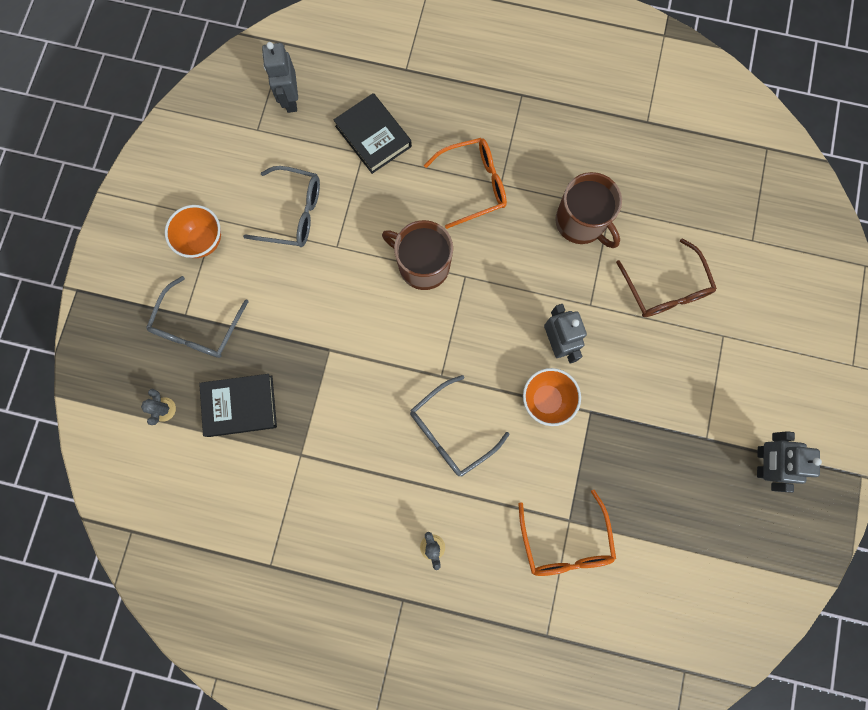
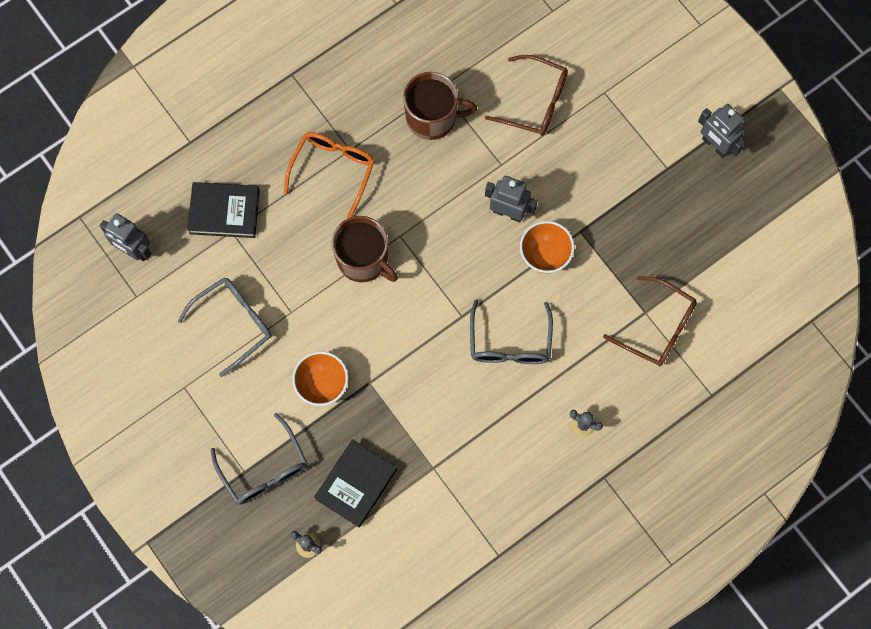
camera: 50 degrees left, 5 degrees down
orange bowl [165,205,221,258] -> orange bowl moved to [292,351,348,406]
brown mug [382,220,453,290] -> brown mug turned 120 degrees counterclockwise [332,216,398,282]
orange glasses [519,490,616,576] -> brown glasses [603,276,697,366]

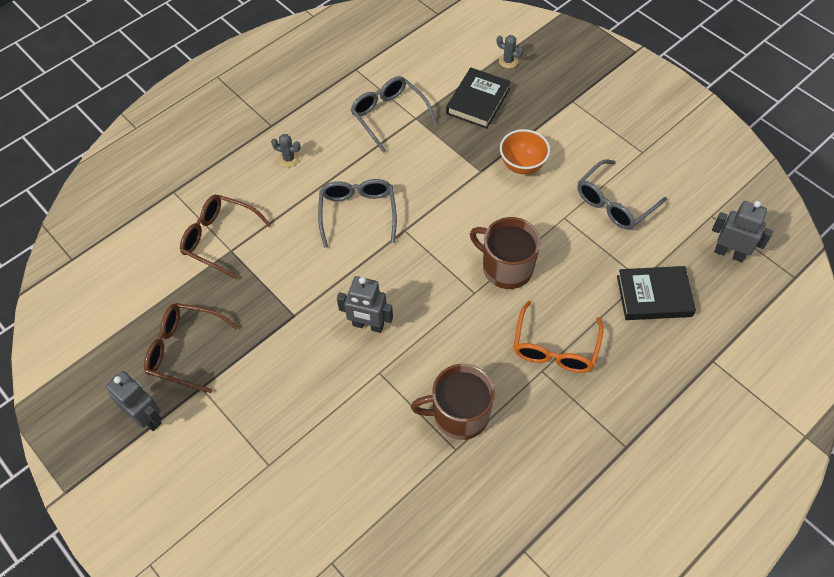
camera: 175 degrees right, 15 degrees down
grey glasses [211,413,307,505] -> grey glasses moved to [350,76,437,153]
brown glasses [485,55,568,136] -> brown glasses moved to [144,303,238,393]
orange bowl [520,221,574,273] -> none

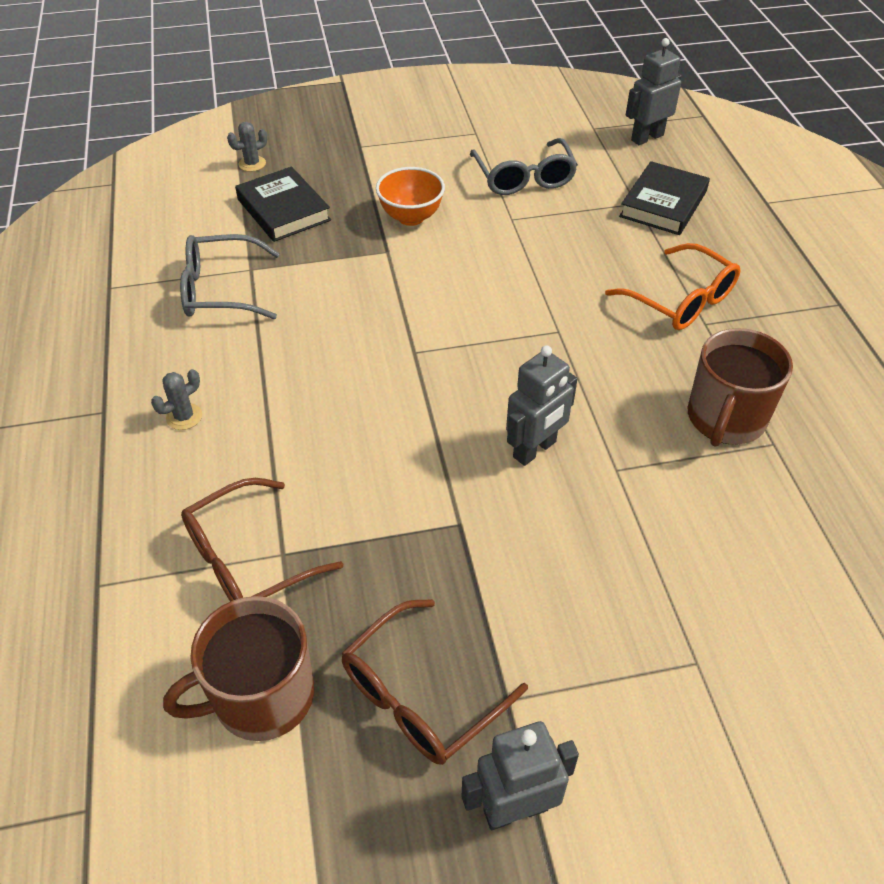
camera: 60 degrees left, 10 degrees down
grey glasses [318,179,397,248] -> none
brown mug [470,217,541,289] -> brown mug moved to [163,596,314,741]

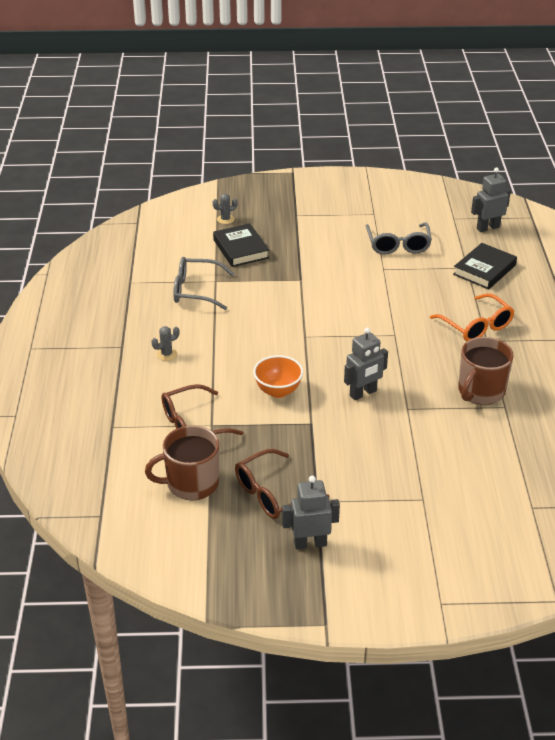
camera: 10 degrees right, 10 degrees down
orange bowl [376,167,445,226] -> orange bowl moved to [253,355,303,398]

